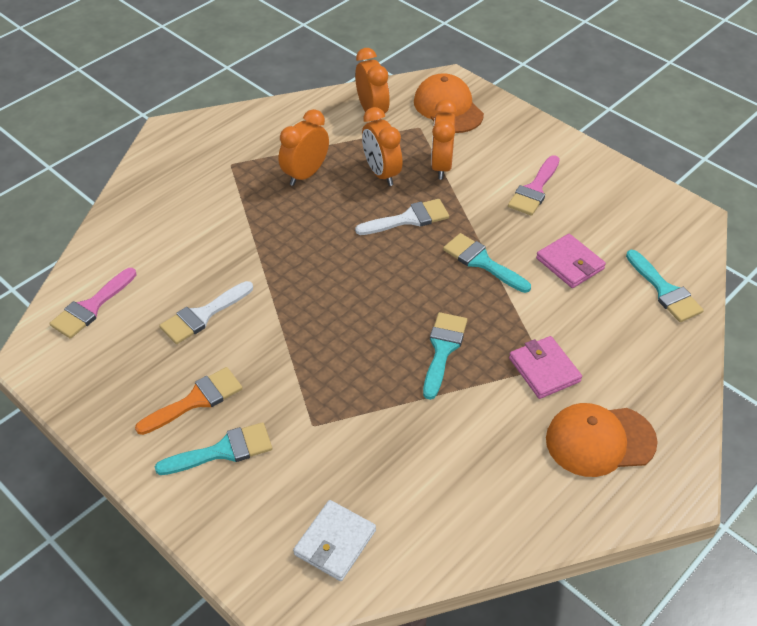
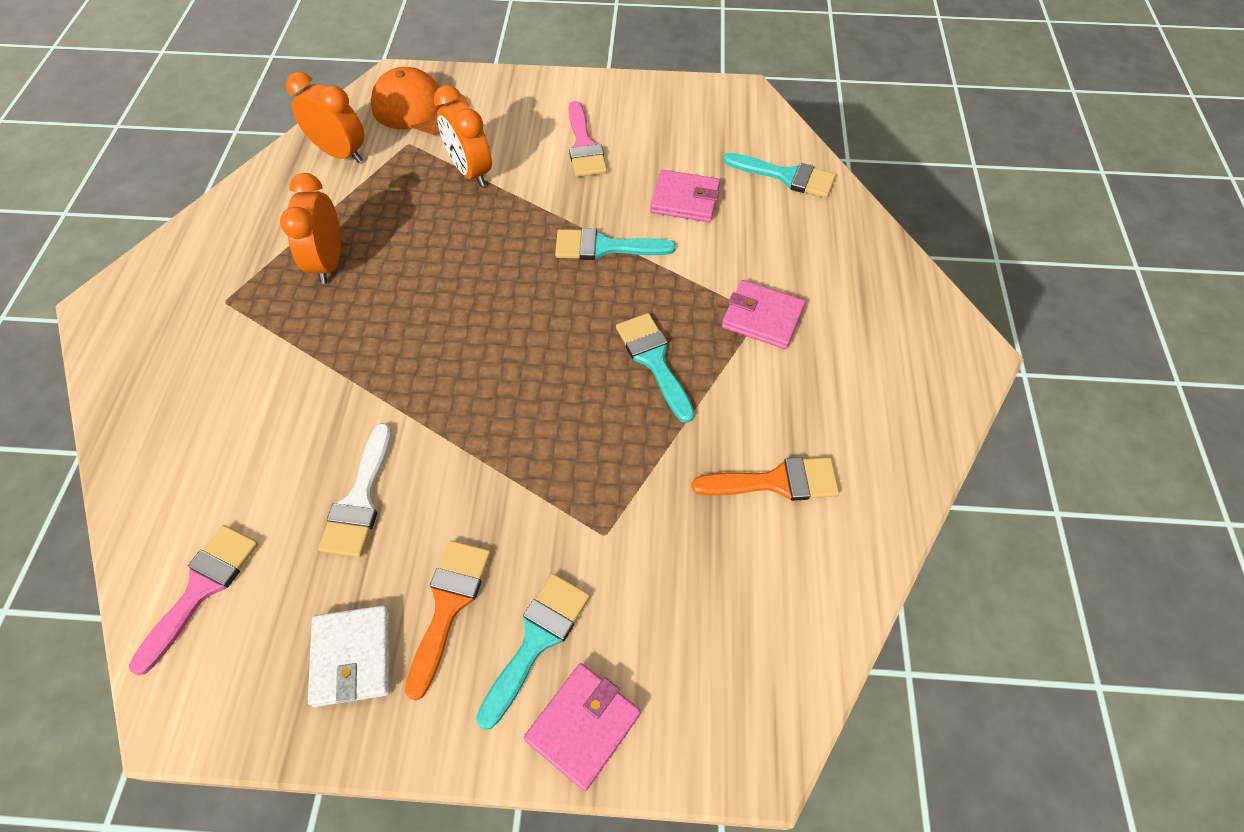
camera: 40 degrees left, 10 degrees up
pink brush [49,268,136,339] -> pink brush turned 150 degrees counterclockwise [129,525,258,676]
white wallet [293,500,376,581] -> white wallet moved to [308,605,390,707]
white brush [355,199,449,235] -> none
orange clock [362,107,402,186] -> none
orange cap [546,403,658,477] -> none
none -> pink wallet [524,663,641,791]
none -> orange brush [691,457,839,501]

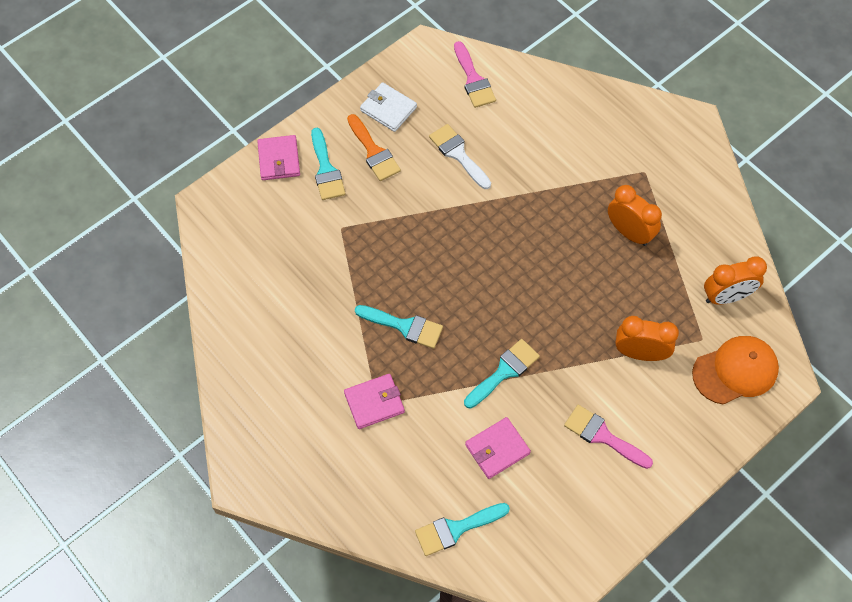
camera: 135 degrees right, 5 degrees up
orange brush [691,457,839,501] -> none

